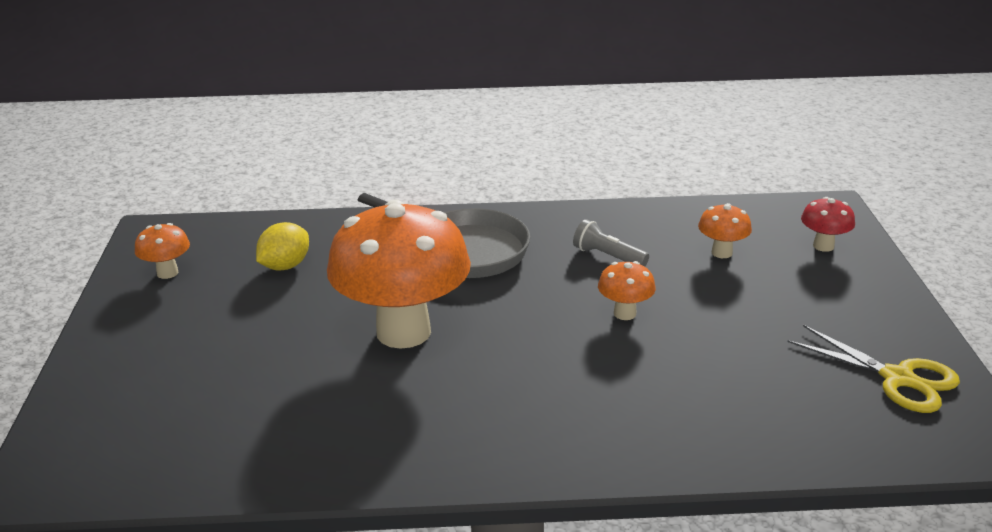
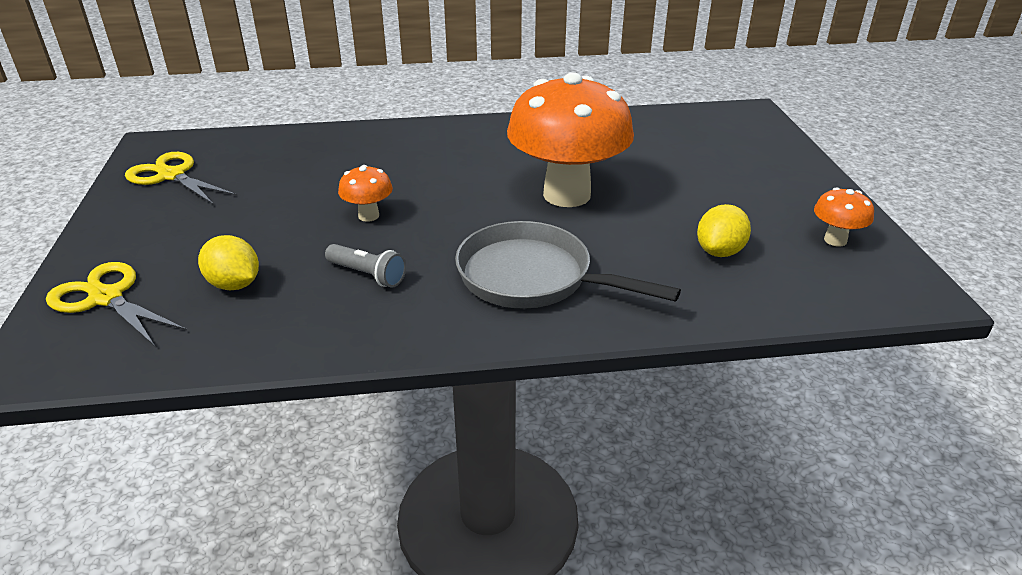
camera: 175 degrees right, 5 degrees up
orange mushroom [698,203,752,258] -> yellow lemon [198,235,259,290]
red mushroom [801,197,855,252] -> yellow scissors [46,262,187,346]

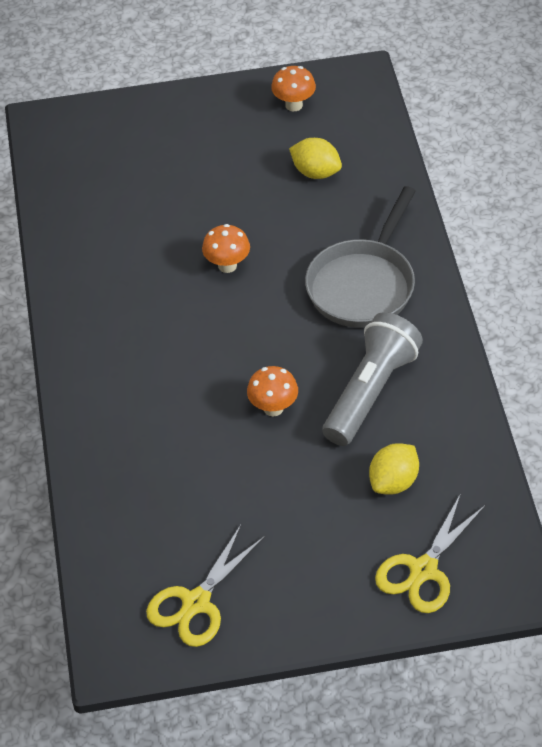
camera: 90 degrees left, 15 degrees up
grey flashlight [325,244,406,288] -> grey flashlight [323,312,423,446], size x1.91
orange mushroom [507,72,634,207] -> orange mushroom [202,224,250,273], size x0.42

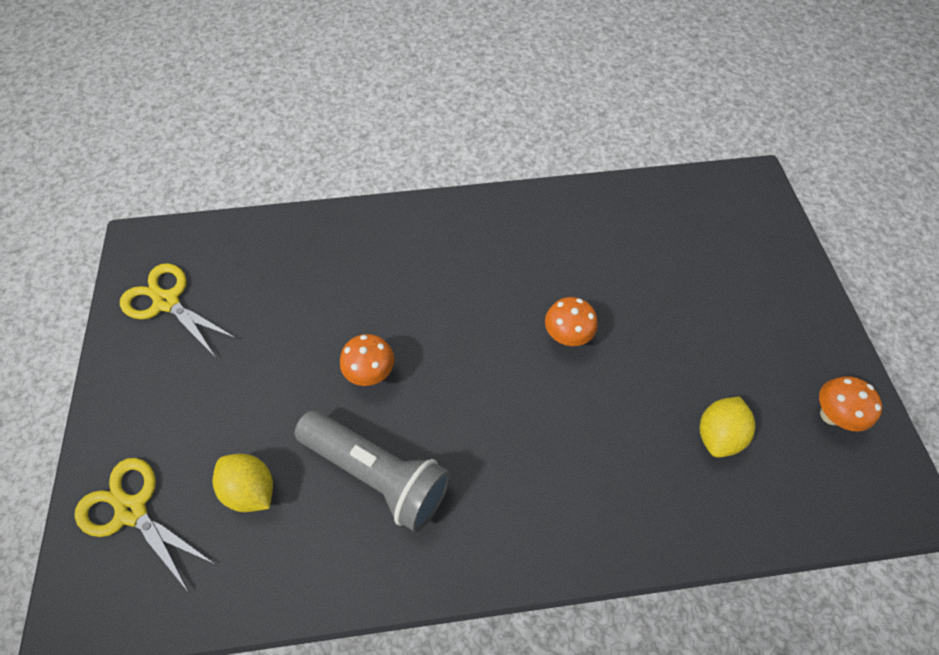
camera: 90 degrees right, 10 degrees up
grey pan [305,186,416,328] -> none

